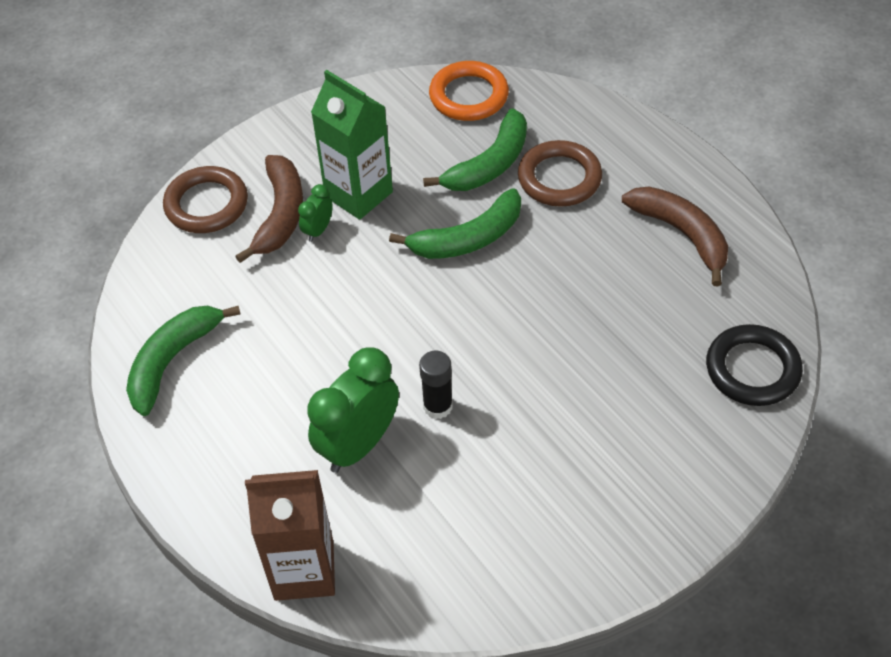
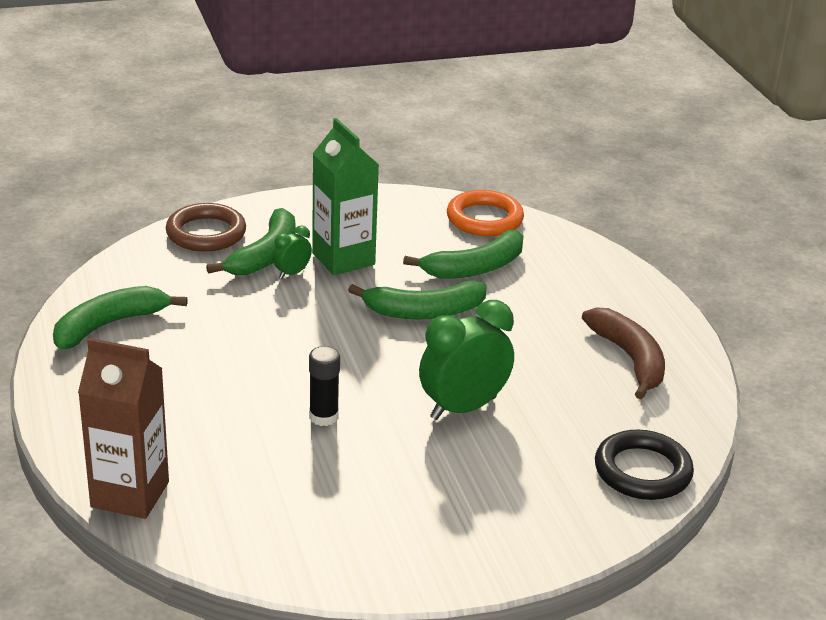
camera: 15 degrees right, 20 degrees down
brown banana [235,155,303,263] -> green banana [206,208,295,275]
green clock [308,347,399,473] -> green clock moved to [419,300,514,420]
brown ring [518,140,602,207] -> none

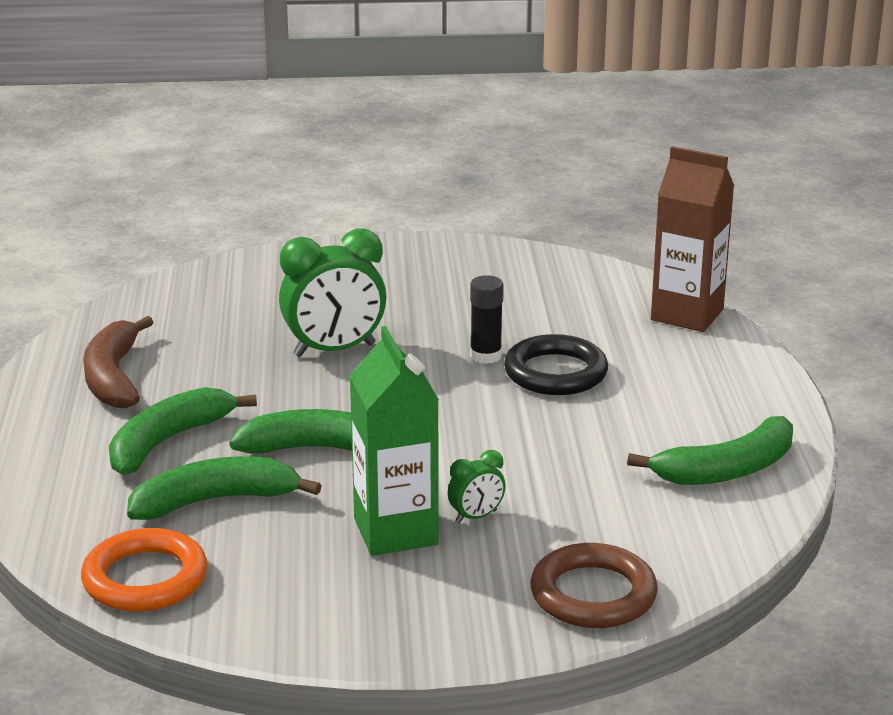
camera: 165 degrees left, 5 degrees down
green banana [206,208,295,275] -> green banana moved to [109,387,257,475]
black ring [595,430,694,500] -> black ring moved to [504,334,608,395]

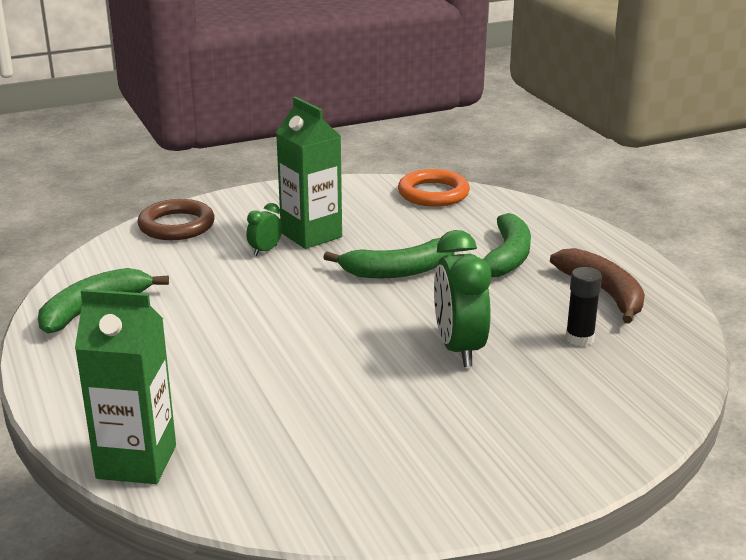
camera: 160 degrees right, 0 degrees up
green banana [127,456,322,520] -> none
green clock [279,228,386,357] -> green clock turned 60 degrees counterclockwise [434,230,491,367]
black glue stick [470,275,504,364] -> black glue stick moved to [566,267,602,346]
black ring [504,334,608,395] -> none
brown carton [651,146,735,332] -> green carton [75,289,176,484]

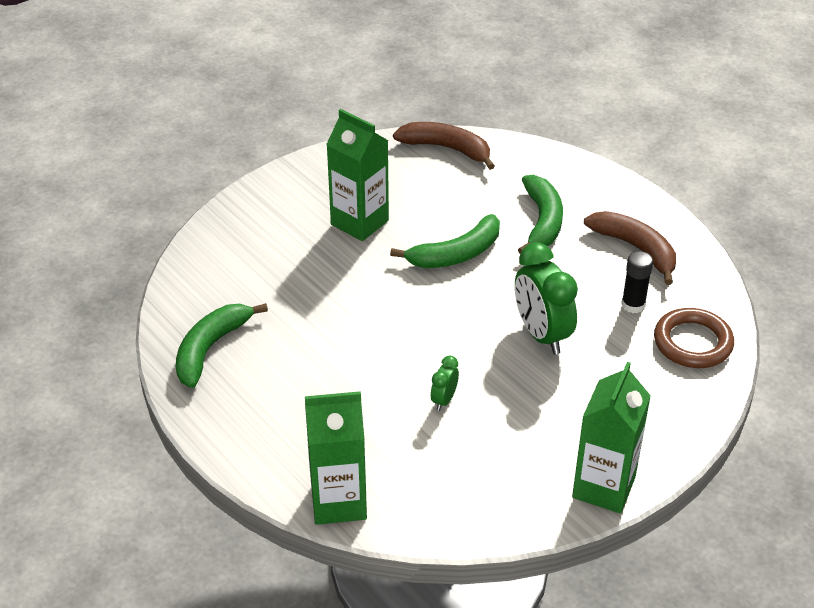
camera: 15 degrees left, 15 degrees up
brown ring [137,199,215,240] -> brown ring moved to [654,308,734,368]
green clock [246,203,282,256] -> green clock moved to [431,356,459,411]
orange ring [398,169,470,207] -> brown banana [393,122,495,170]
none -> green carton [572,362,651,513]

